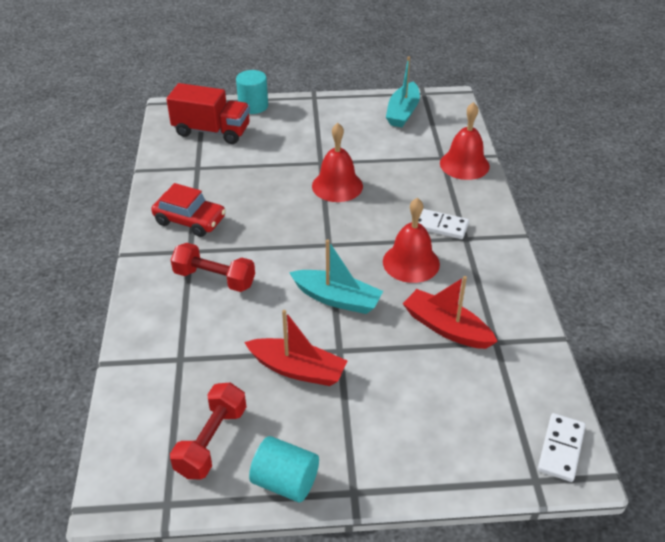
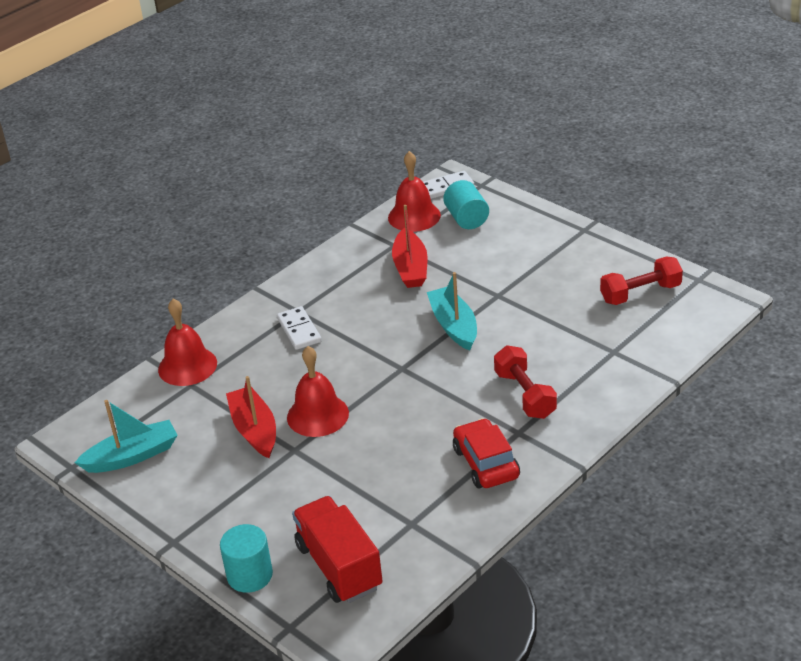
camera: 130 degrees left, 5 degrees down
red boat [244,310,347,386] -> red boat moved to [226,376,276,458]
turquoise cylinder [249,436,319,503] -> turquoise cylinder moved to [443,180,489,229]
red bell [383,198,440,283] -> red bell moved to [388,151,441,232]

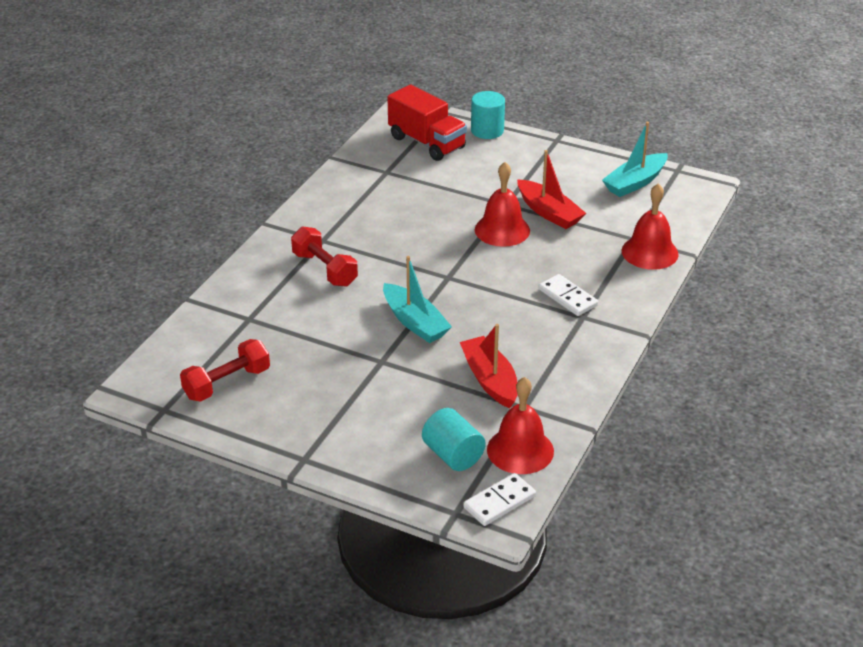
camera: 160 degrees right, 0 degrees up
red car [453,418,520,488] -> none

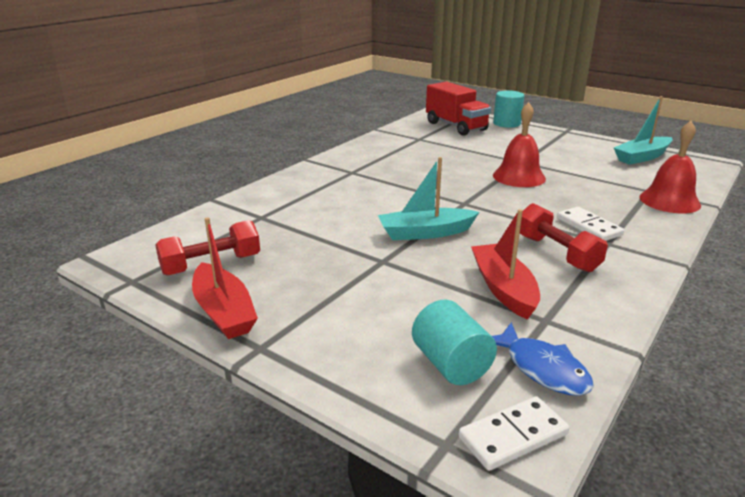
camera: 10 degrees right, 10 degrees down
red dumbbell [291,226,358,287] -> red dumbbell moved to [520,203,608,273]
turquoise boat [383,256,452,343] -> turquoise boat turned 105 degrees clockwise [378,157,479,240]
red bell [487,377,554,474] -> blue fish [492,322,594,396]
red boat [517,150,586,229] -> red boat moved to [192,217,258,339]

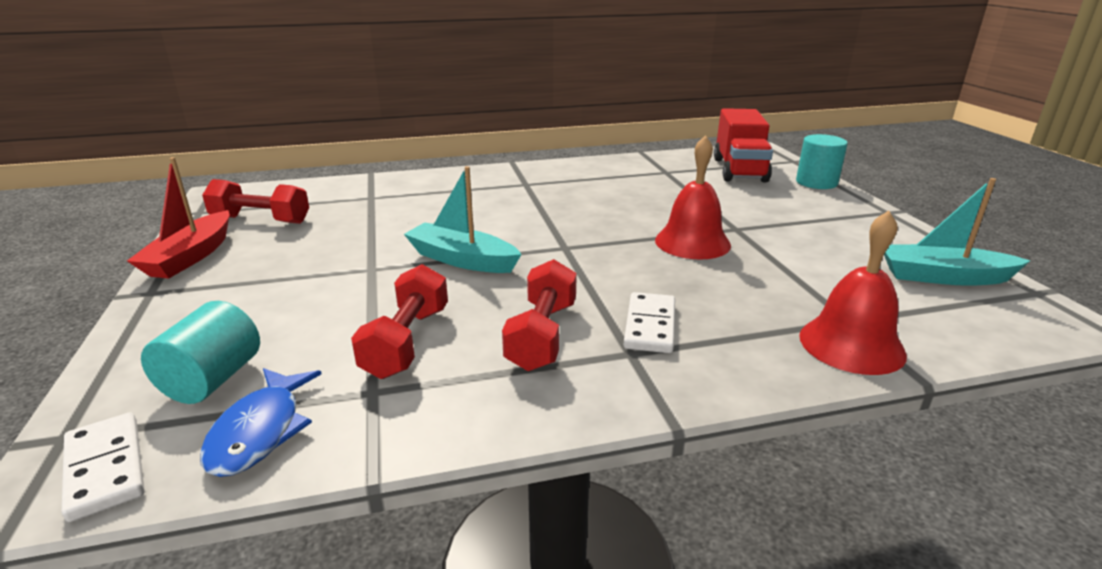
camera: 40 degrees right, 0 degrees up
white domino [459,396,569,471] -> white domino turned 45 degrees clockwise [62,412,144,522]
red boat [471,209,540,320] -> red dumbbell [351,264,448,379]

